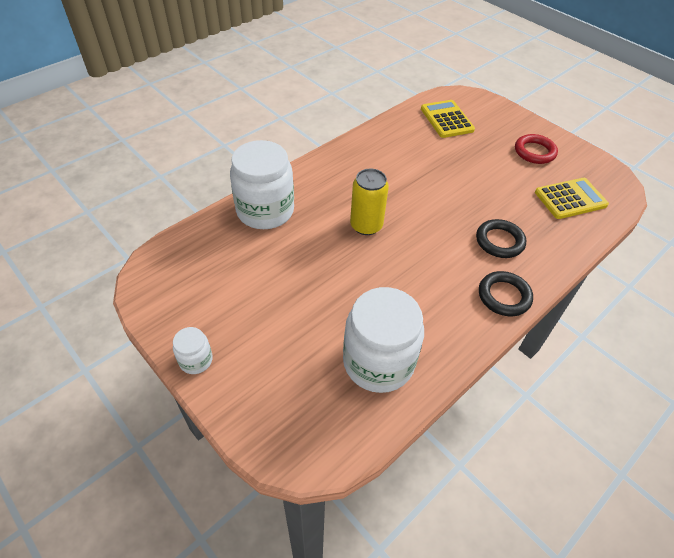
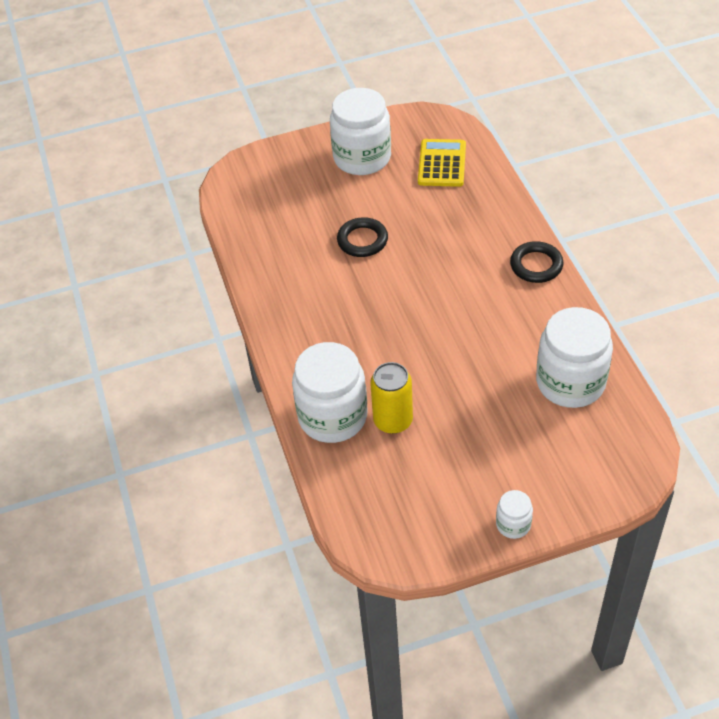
camera: 60 degrees left, 0 degrees up
yellow can [350,168,389,235] -> yellow can moved to [370,362,413,434]
yellow calculator [421,100,475,138] -> none
black ring [476,219,526,258] -> black ring moved to [337,217,388,257]
red ring [515,134,558,164] -> white jar [330,88,391,175]

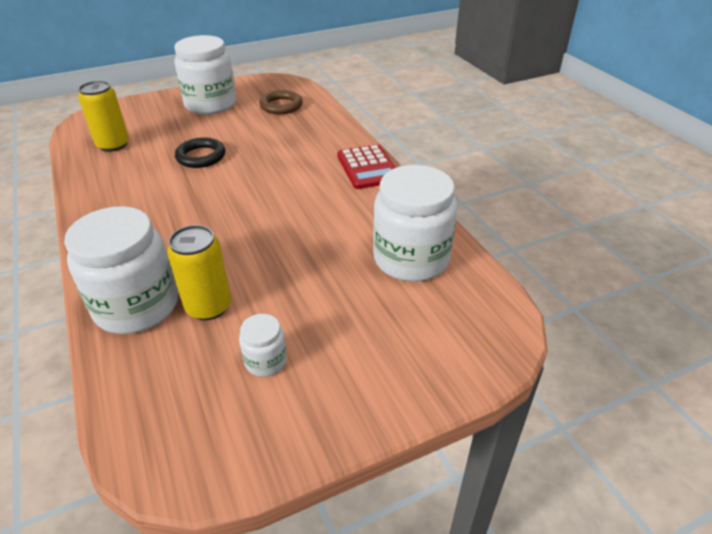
camera: 10 degrees left, 10 degrees down
yellow calculator [418,139,466,187] -> brown ring [259,90,303,114]
white jar [496,490,533,539] -> white jar moved to [239,314,287,377]
black ring [510,241,564,283] -> red calculator [337,144,396,189]
none -> yellow can [78,81,129,152]

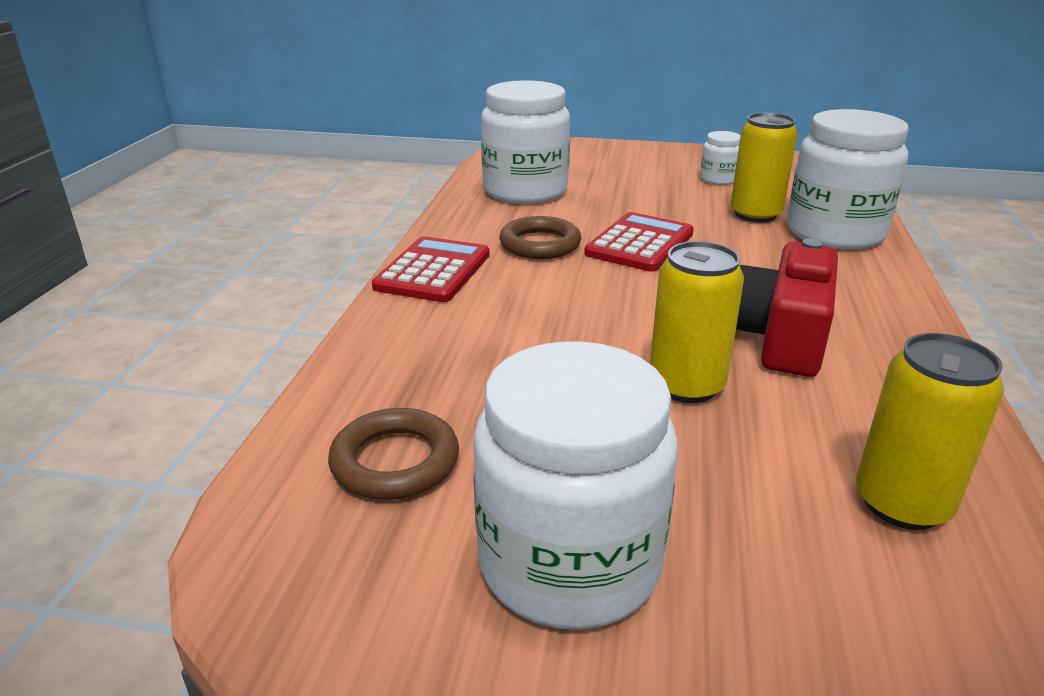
camera: 145 degrees left, 10 degrees down
black ring [175,137,225,168] -> yellow can [650,241,744,403]
none -> brown ring [499,216,581,259]
none -> red calculator [584,212,694,272]
none -> red camera [736,238,838,377]

